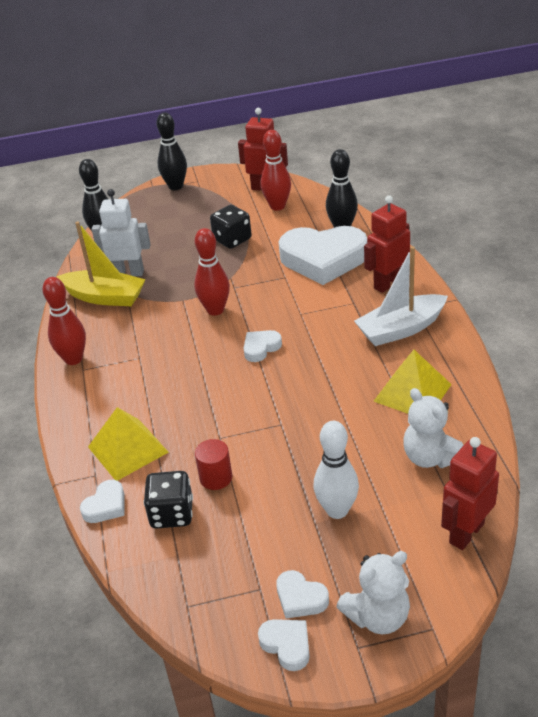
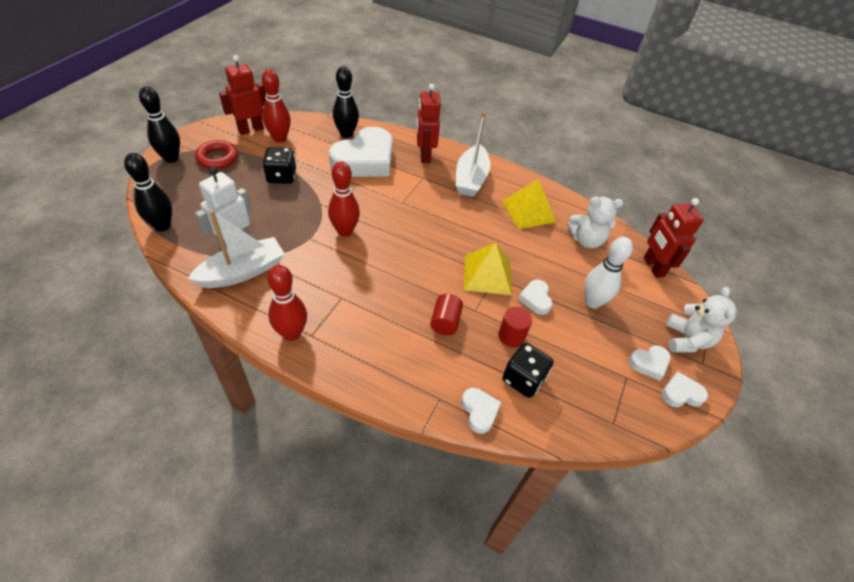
camera: 60 degrees left, 10 degrees up
yellow boat [56,221,146,306] -> white boat [188,210,285,288]
yellow pyramid [88,407,169,481] -> yellow pyramid moved to [464,243,512,295]
white heart [244,330,282,362] -> white heart moved to [518,280,553,315]
none -> red ring [195,140,238,169]
none -> red cylinder [430,294,463,335]

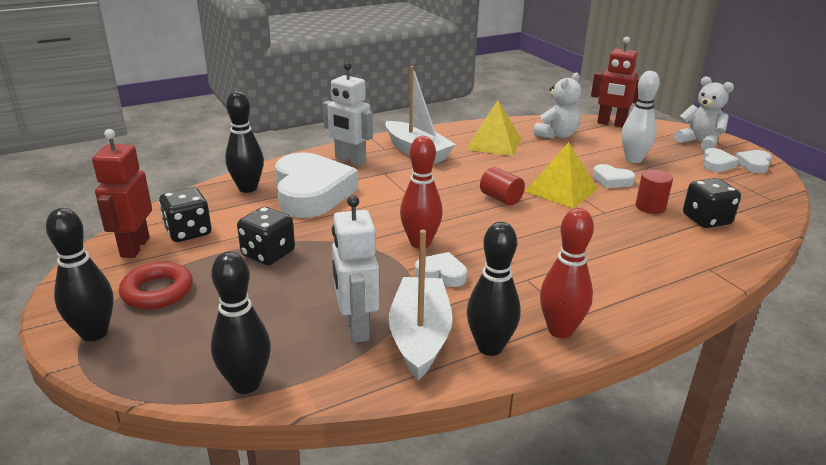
camera: 50 degrees left, 20 degrees down
red bowling pin [262,69,291,143] -> black dice [159,187,211,242]
red robot [417,84,441,163] -> white robot [323,62,373,166]
red cylinder [430,294,463,335] -> red cylinder moved to [480,167,525,206]
white heart [461,388,502,434] -> white heart moved to [415,252,467,287]
none -> black bowling pin [467,222,520,356]

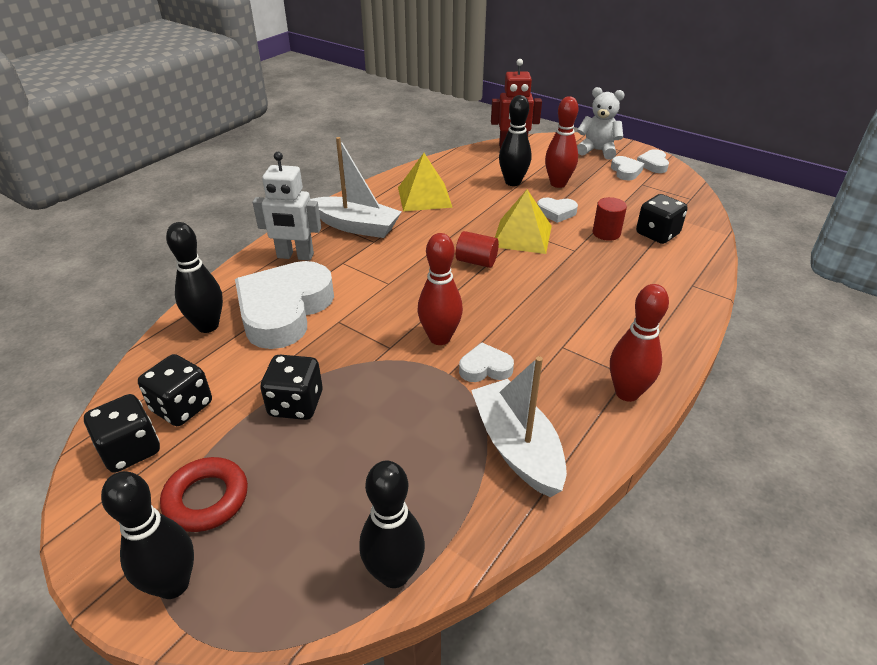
camera: 25 degrees left, 10 degrees up
red robot [92,129,152,258] -> black dice [84,394,160,473]
white heart [275,153,358,218] -> white heart turned 120 degrees counterclockwise [235,261,334,349]
white robot [332,195,380,343] -> none
black bowling pin [467,222,520,356] -> black bowling pin moved to [499,95,531,186]
white teddy bear [533,73,581,139] -> none
white bowling pin [621,71,660,163] -> red bowling pin [545,96,578,188]

